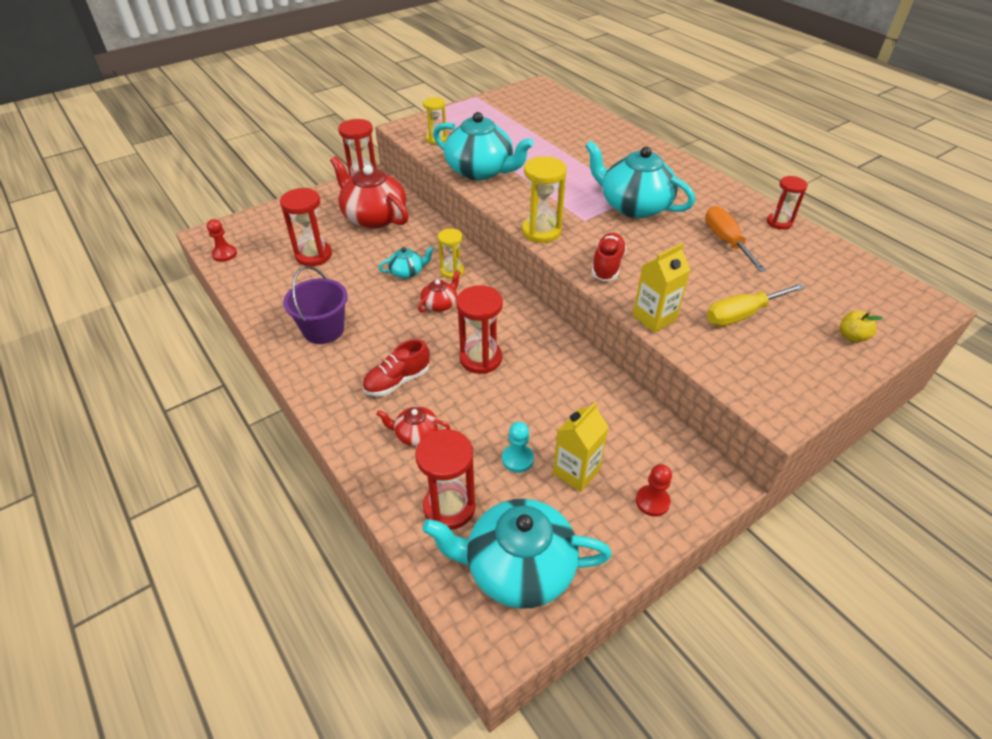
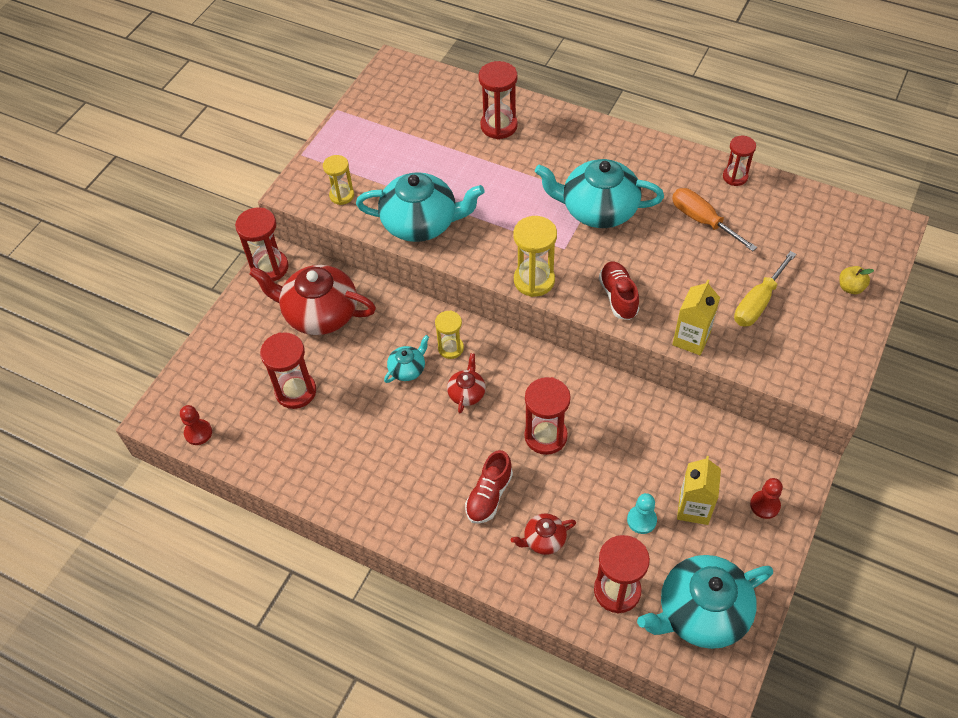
camera: 25 degrees left, 10 degrees up
purple bucket [283,266,348,344] -> none
none -> red hourglass [478,61,518,139]

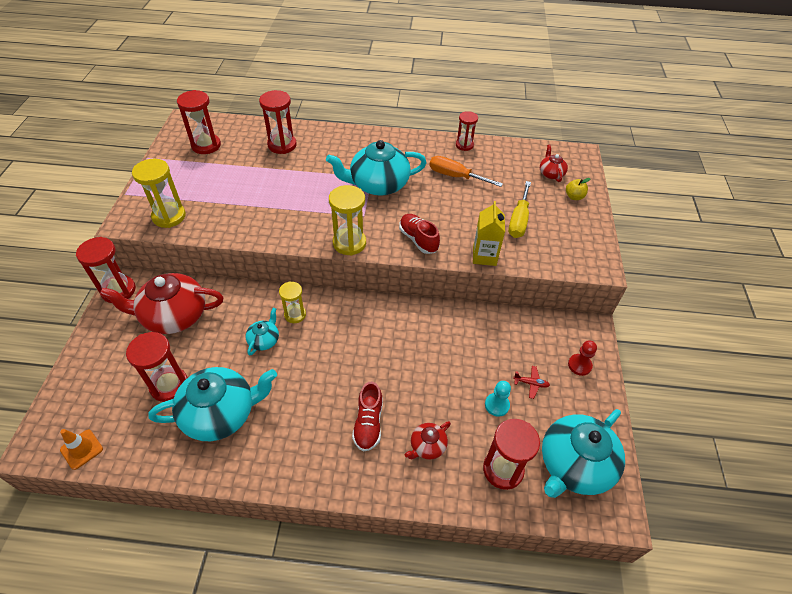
camera: 25 degrees left, 5 degrees down
red pawn [180,405,212,445] -> orange traffic cone [60,429,103,470]
yellow hourglass [323,155,354,205] -> yellow hourglass [132,159,186,228], size x1.56
turquoise teapot [356,172,485,242] -> turquoise teapot moved to [149,367,277,441]
red teapot [447,353,486,414] -> red teapot moved to [540,144,568,182]
red hourglass [525,377,571,455] -> red hourglass moved to [177,90,221,154]
yellow carton [677,456,721,525] -> red plane [513,366,550,399]

